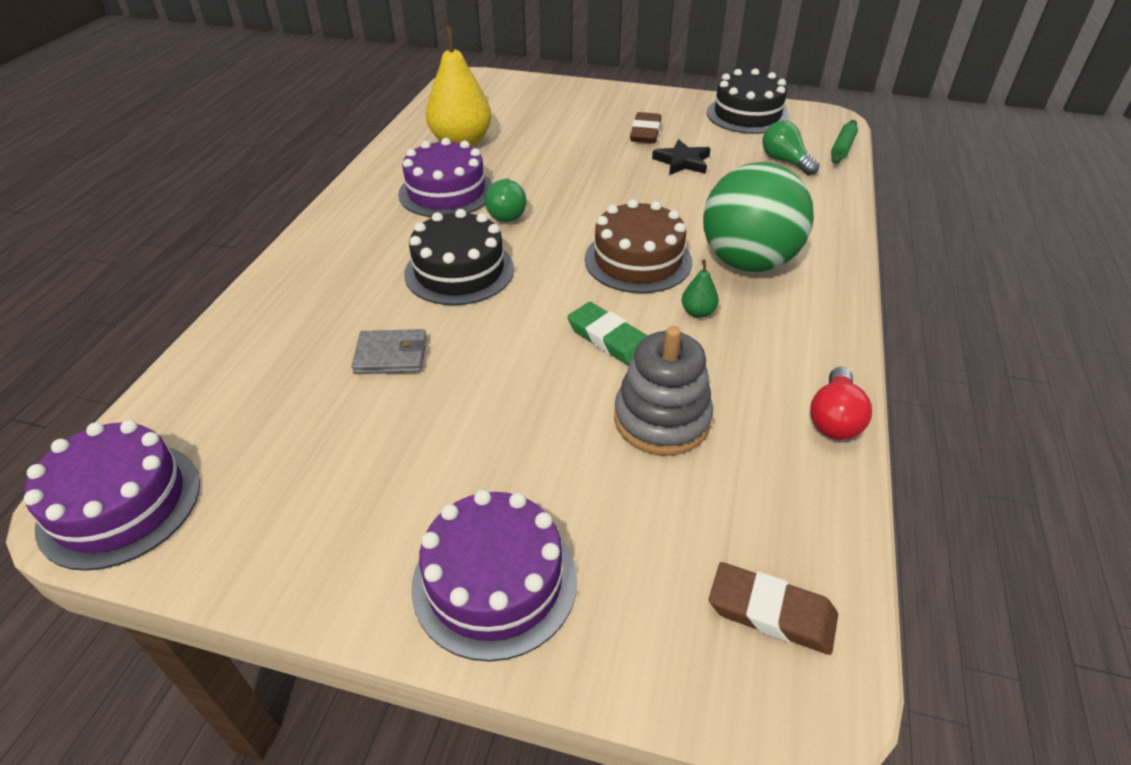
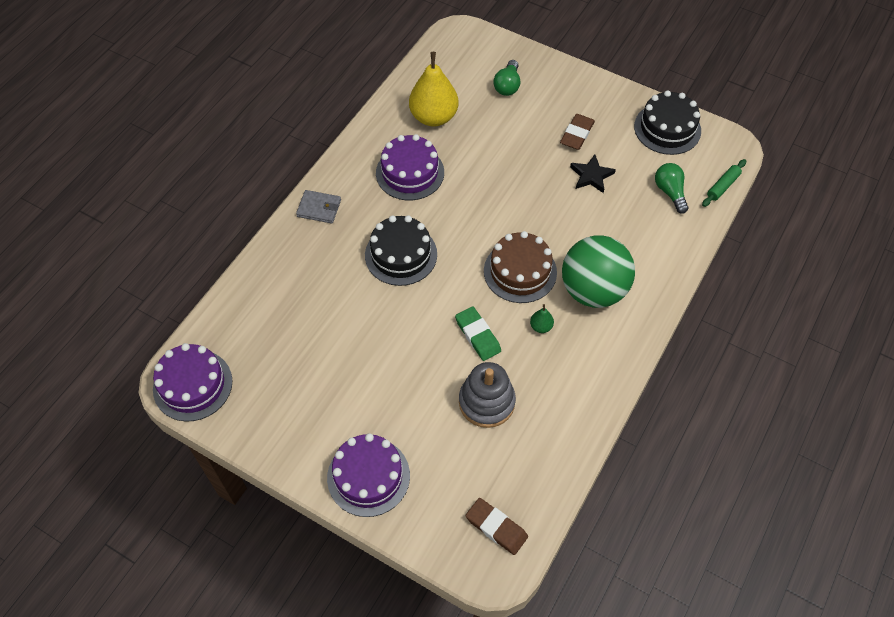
camera: 15 degrees right, 15 degrees up
grey wallet [352,329,427,374] -> grey wallet moved to [296,190,341,223]
green light bulb [485,178,527,222] -> green light bulb moved to [493,60,520,96]
red light bulb [810,367,872,440] -> none

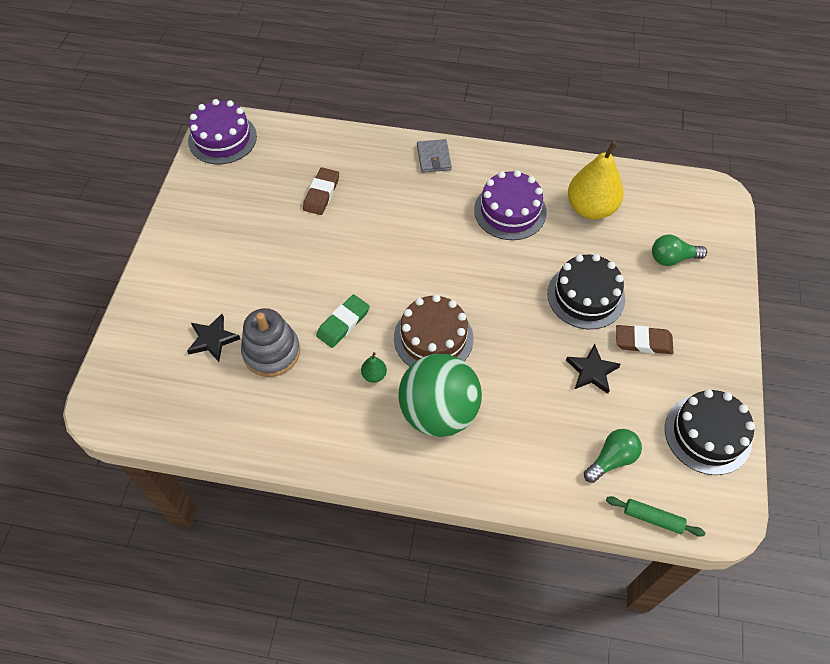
camera: 70 degrees right, 0 degrees up
purple cake [327,433,410,517] -> none
black cake [365,215,437,286] -> black cake moved to [547,254,625,329]
brown eraser [465,498,528,555] -> brown eraser moved to [303,167,339,215]
none -> black star [187,314,240,362]

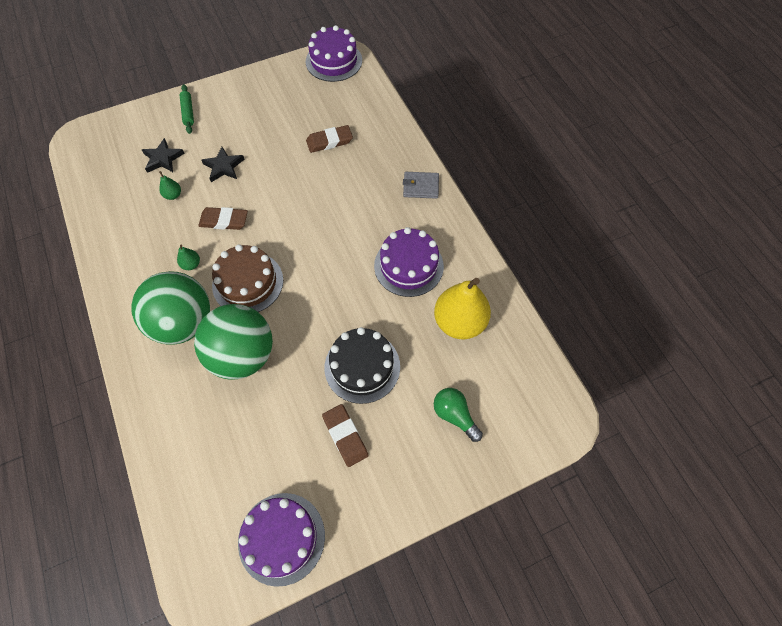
camera: 55 degrees right, 5 degrees up
grey stacking toy [241,308,300,377] -> green pear [159,171,181,200]
green eraser [316,294,370,348] -> brown eraser [198,207,248,230]
grey wallet [417,139,452,173] -> grey wallet turned 45 degrees clockwise [403,172,439,199]
black star [566,344,621,394] -> black star moved to [202,147,245,182]
green light bulb [584,429,642,483] -> none
green rolling pin [606,496,706,537] -> green rolling pin moved to [180,84,194,134]
black cake [665,389,755,475] -> purple cake [238,493,325,587]
none -> green ball [194,304,273,380]

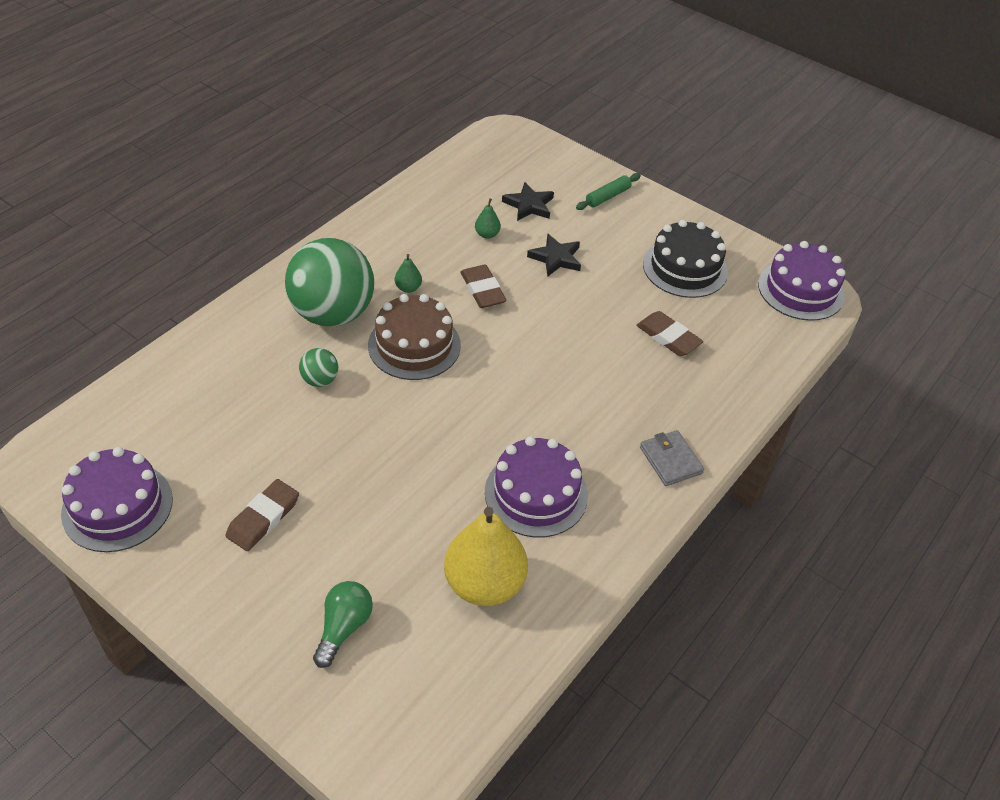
camera: 60 degrees right, 15 degrees down
green ball [194,304,273,380] -> green ball [299,348,338,387], size x0.42
black cake [324,327,400,404] -> black cake moved to [643,220,728,298]

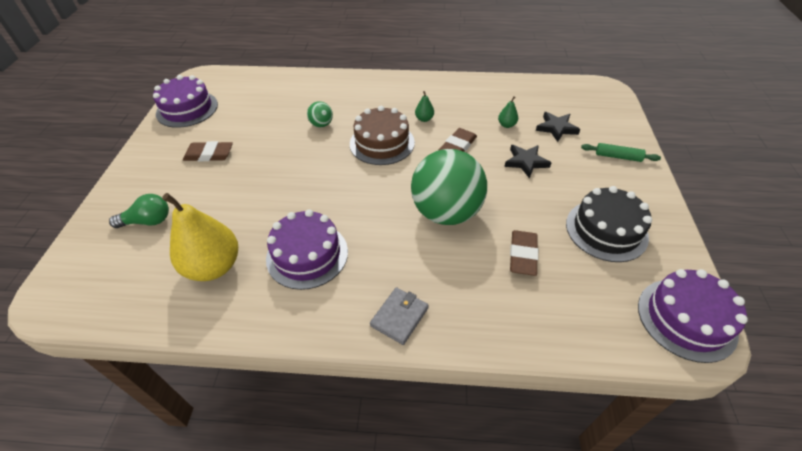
camera: 60 degrees right, 0 degrees up
green ball [285,238,374,327] -> green ball moved to [411,149,487,225]

